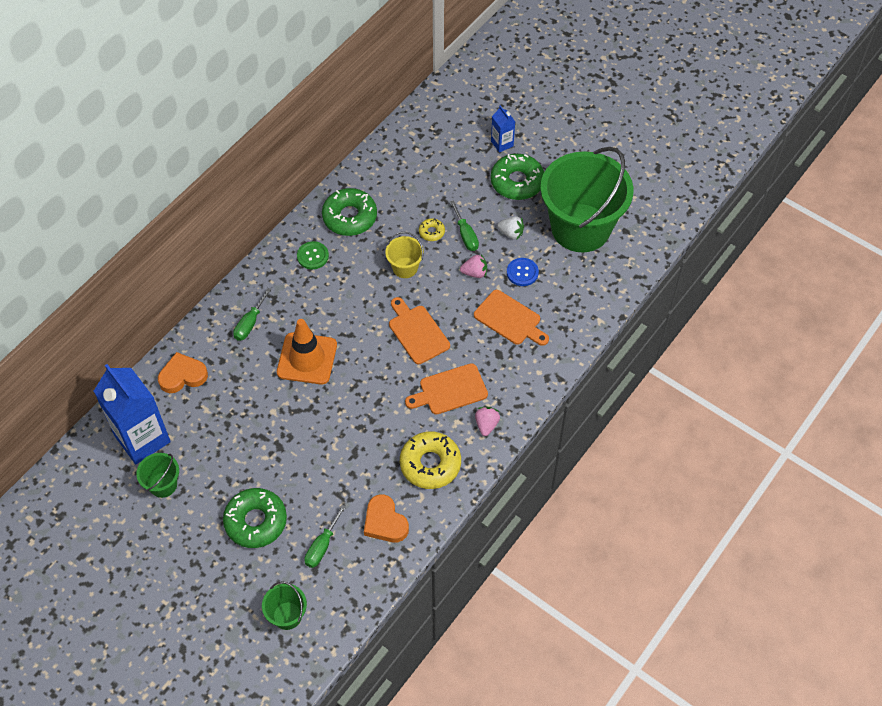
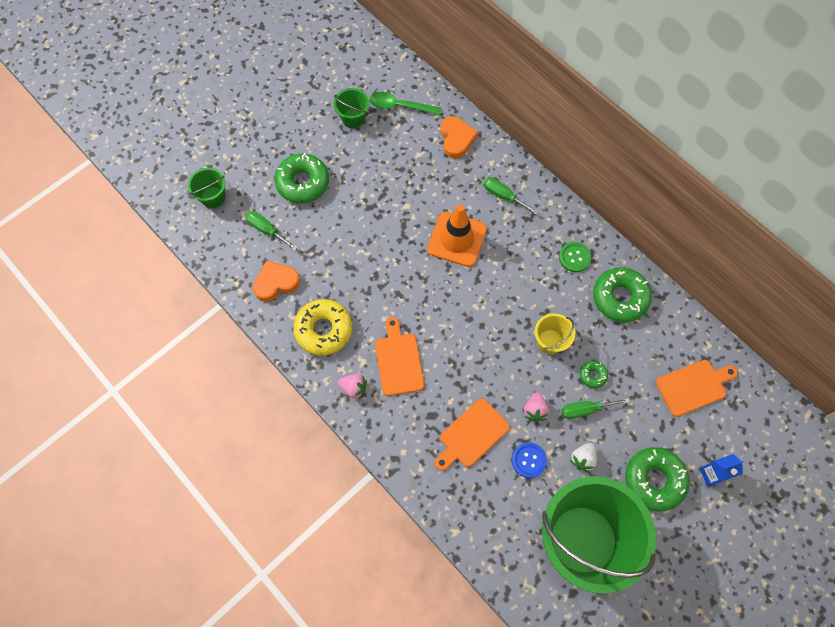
camera: 100 degrees right, 10 degrees up
blue carton [94,364,171,464] -> green spoon [370,92,441,115]
orange cutting board [389,297,450,364] -> orange cutting board moved to [656,360,738,417]
yellow donut [419,218,445,241] -> green donut [579,361,608,388]

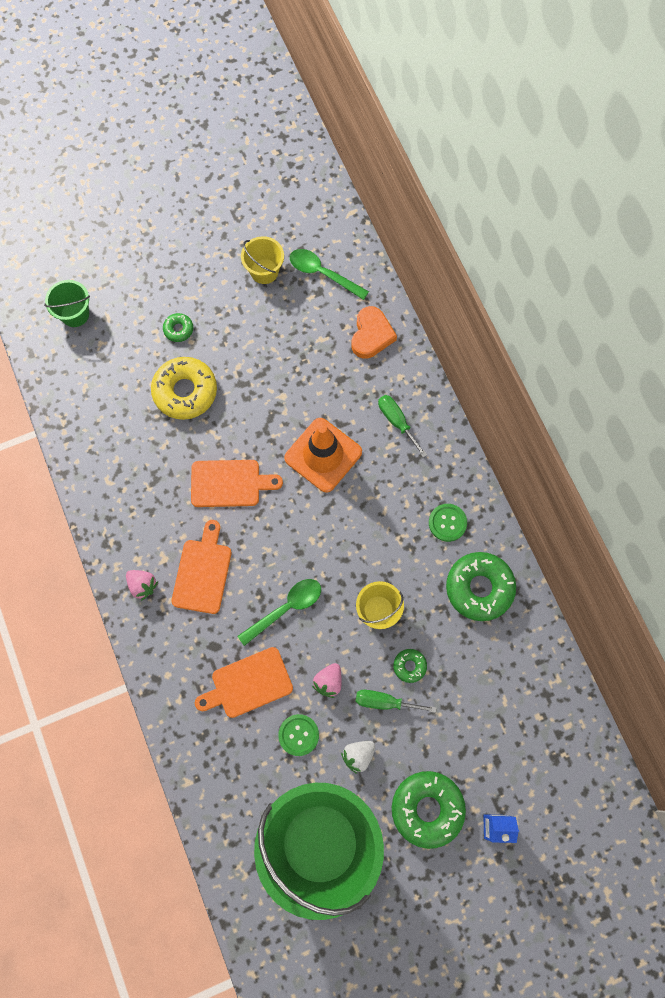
camera: 20 degrees right, 5 degrees up
green screwdriver [246,211,298,250] -> none
orange heart [253,261,300,302] -> none
green donut [274,153,329,203] -> green donut [163,313,193,342], size x0.48
yellow donut [293,299,352,356] -> yellow donut moved to [151,357,217,420]
green bucket [334,88,370,129] -> yellow bucket [241,236,284,284]
blue button [512,443,547,478] -> green button [278,714,319,756]
orange cutting board [656,360,738,417] -> orange cutting board moved to [191,460,283,507]
none -> green spoon [237,579,321,646]

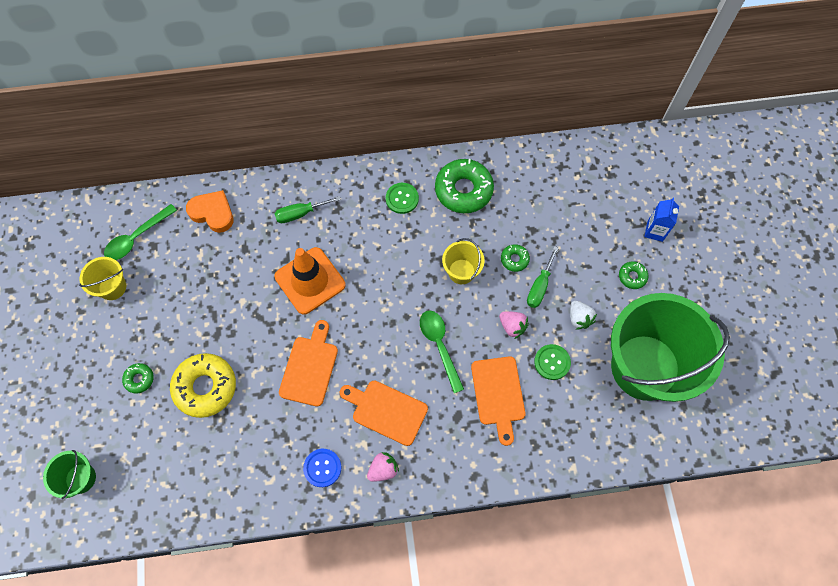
camera: 75 degrees left, 5 degrees down
green donut [392,771,466,849] -> green donut [619,262,649,289], size x0.48
none -> blue button [303,449,342,487]

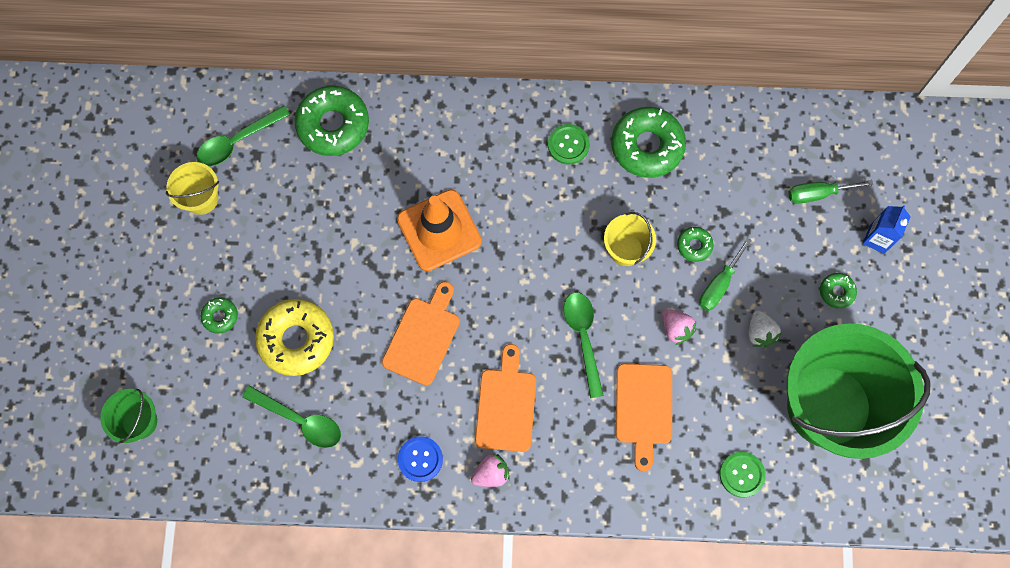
camera: 10 degrees right, 5 degrees up
orange heart [186,190,234,233] -> green donut [295,86,369,156]
green screwdriver [274,196,341,223] -> green screwdriver moved to [788,180,873,204]
orange cutting board [340,380,428,446] -> orange cutting board turned 60 degrees clockwise [475,344,536,452]
green button [534,344,571,380] -> green button moved to [720,452,766,498]
none -> green spoon [242,386,341,448]

